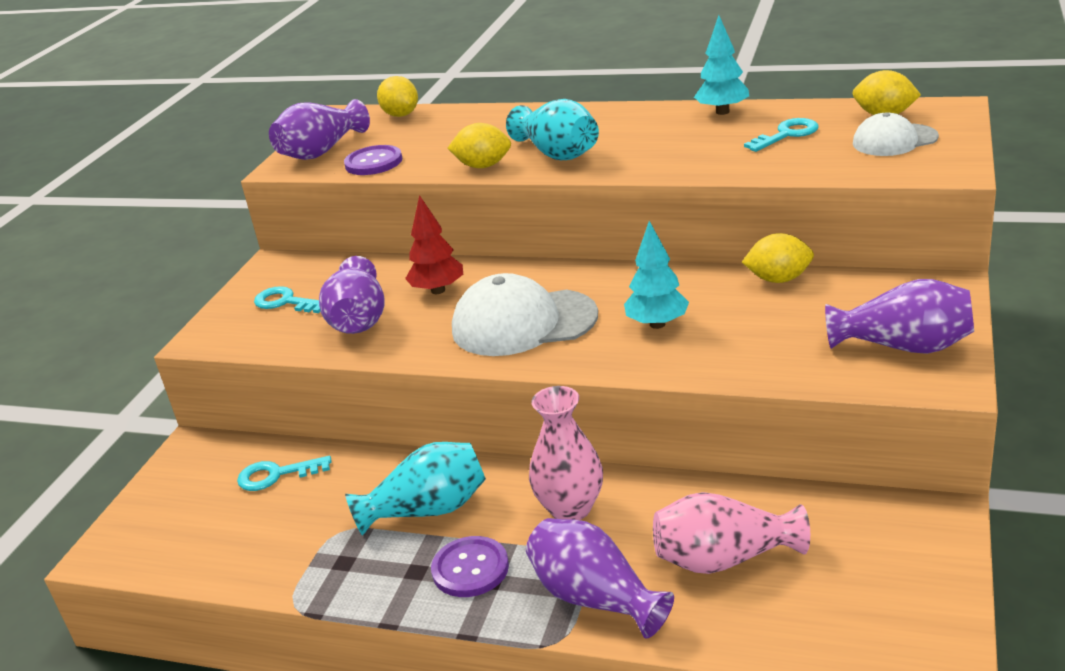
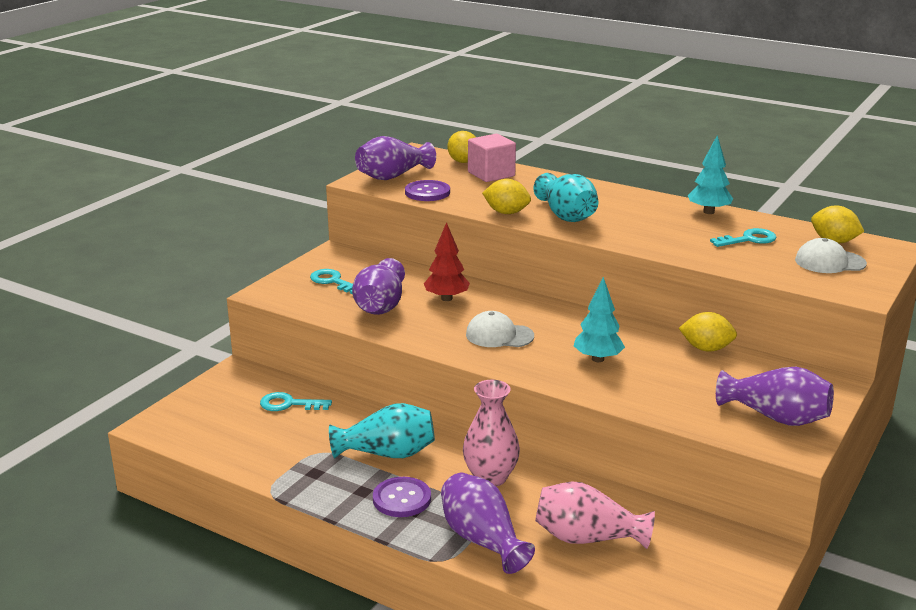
camera: 10 degrees right, 5 degrees down
white cap [452,273,598,356] -> white cap [466,311,534,347], size x0.60
none -> pink cube [468,134,516,182]

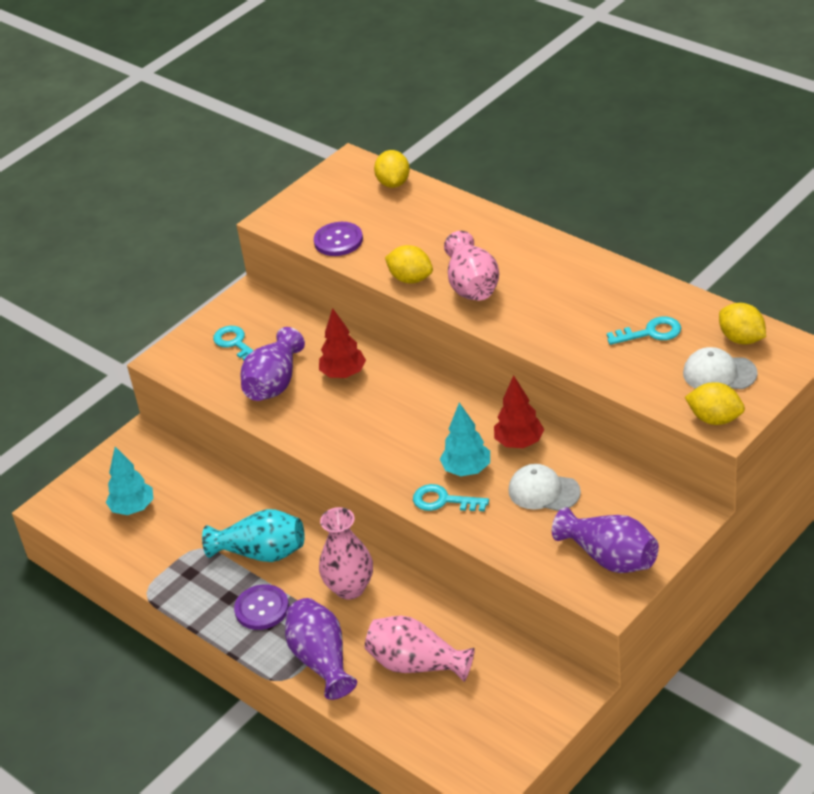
camera: 15 degrees right, 15 degrees up
turquoise key [260,392,332,411] -> turquoise key moved to [413,484,489,511]
purple vase [355,136,436,180] -> none
white cap [466,311,534,347] -> white cap moved to [508,464,581,511]
pink cube [468,134,516,182] -> none
turquoise vase [533,173,598,222] -> pink vase [444,231,499,301]
yellow lemon [679,312,737,352] -> yellow lemon moved to [685,382,745,425]
turquoise tree [688,136,733,214] -> turquoise tree moved to [106,447,153,515]
none -> red tree [494,375,544,448]

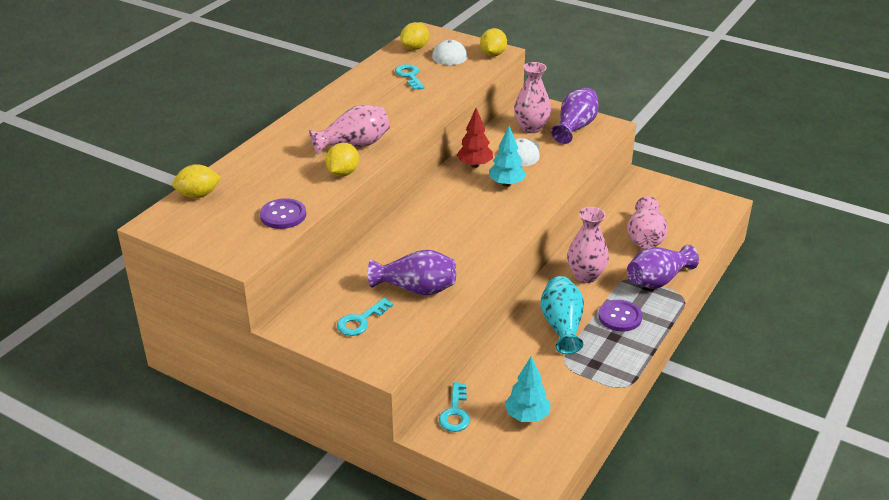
camera: 105 degrees left, 5 degrees down
red tree [319,308,366,378] -> none
turquoise key [413,484,489,511] -> turquoise key moved to [439,382,470,432]
none -> pink vase [514,62,551,133]

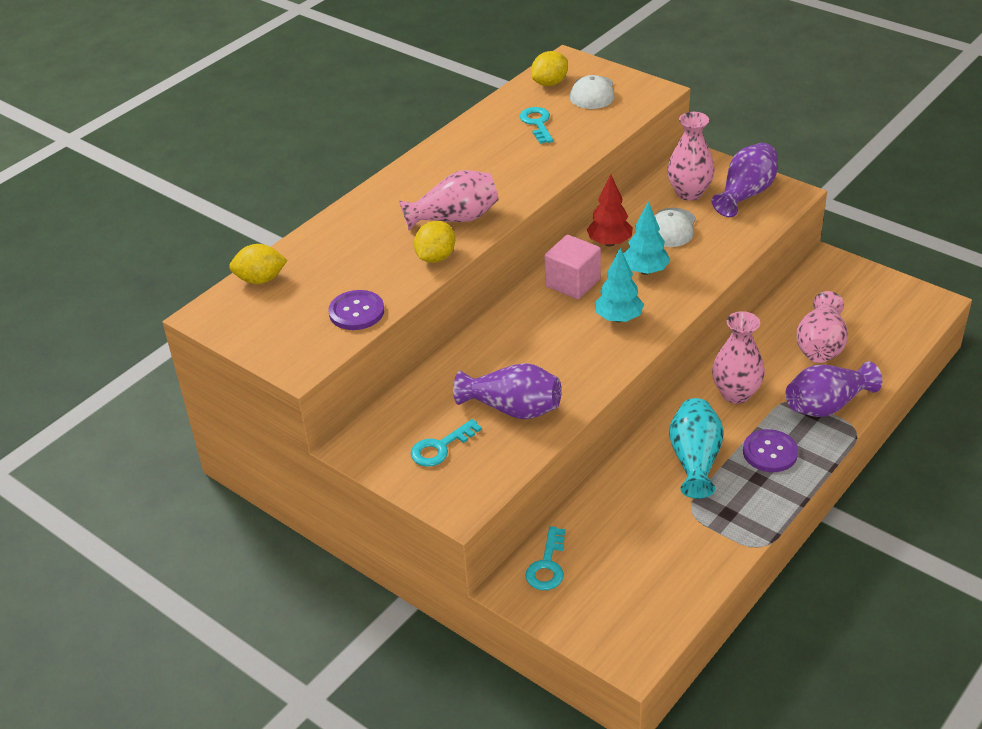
camera: 10 degrees right, 5 degrees up
yellow lemon [480,28,507,56] -> none
turquoise tree [505,356,551,422] -> turquoise tree moved to [595,248,644,322]
none -> pink cube [544,235,601,299]

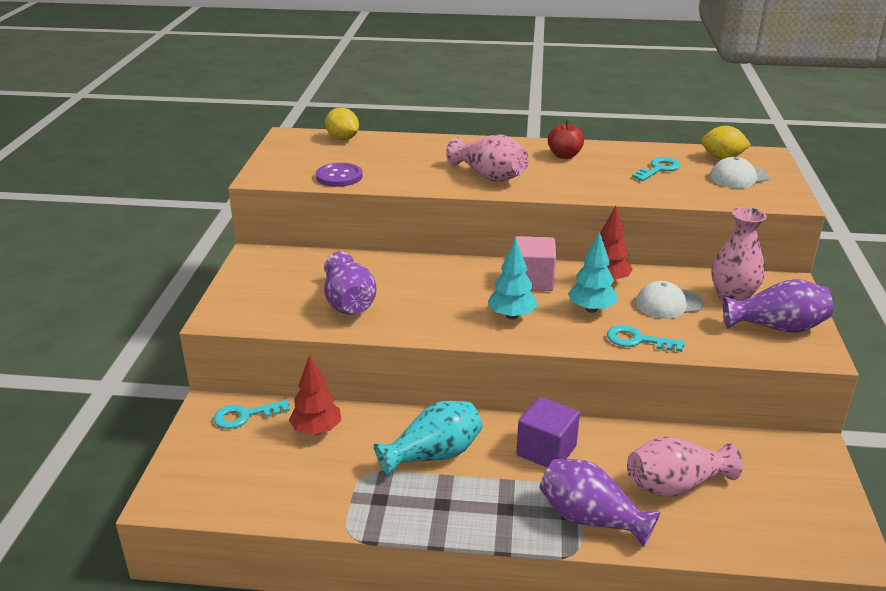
camera: 55 degrees right, 10 degrees down
turquoise key [411,419,482,467] -> turquoise key moved to [607,325,685,352]
yellow lemon [414,221,455,263] -> none
pink vase [712,311,765,404] -> purple cube [516,397,580,468]
purple button [743,429,798,472] -> none
none -> red tree [289,355,341,435]
none -> red apple [548,121,584,159]

